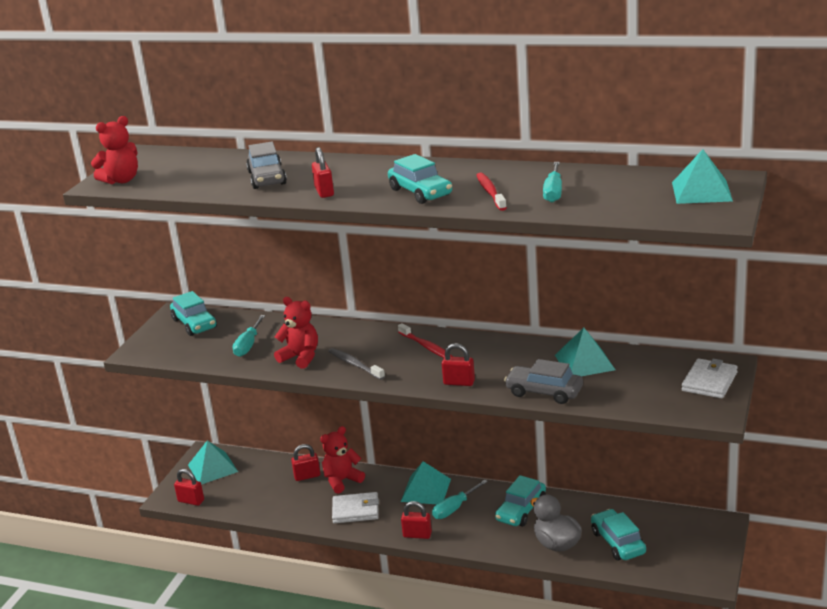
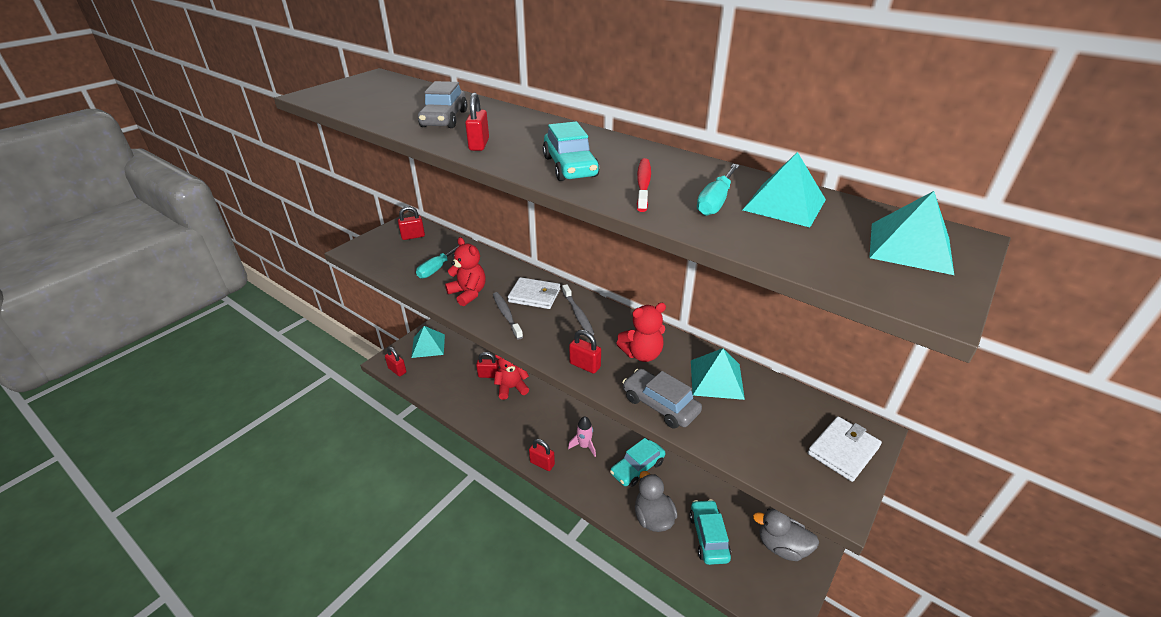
camera: 15 degrees right, 10 degrees up
red teddy bear [91,116,138,184] -> red teddy bear moved to [616,303,666,362]
turquoise car [170,291,217,336] -> red padlock [398,206,425,240]
white wallet [332,492,379,523] -> white wallet moved to [508,277,560,309]
red toothbrush [398,323,453,358] -> grey toothbrush [562,284,594,335]
turquoise pyramid [401,461,451,504] -> turquoise pyramid moved to [743,152,826,227]
turquoise screwdriver [432,480,488,519] -> pink rocket [568,416,596,457]
none -> grey duck [753,508,819,561]

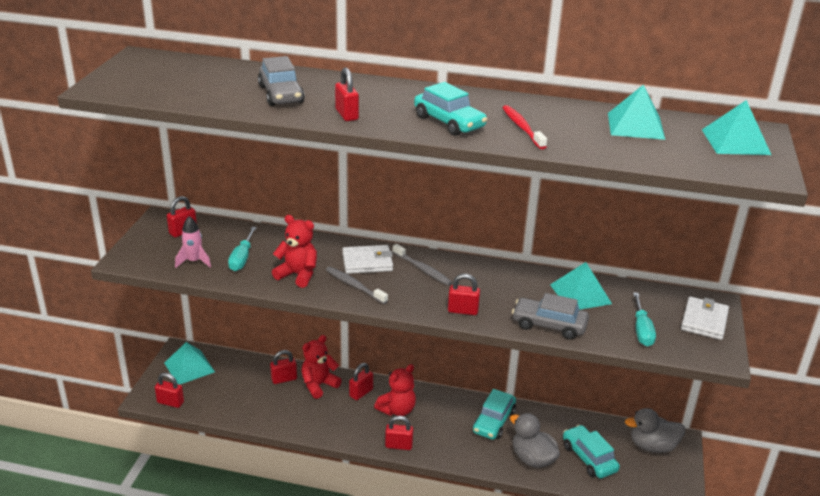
camera: 25 degrees left, 5 degrees down
pink rocket [568,416,596,457] -> pink rocket moved to [175,216,211,268]
red teddy bear [616,303,666,362] -> red teddy bear moved to [374,364,416,416]
turquoise screwdriver [697,164,739,216] -> turquoise screwdriver moved to [633,292,656,346]
none -> red padlock [349,363,373,400]

